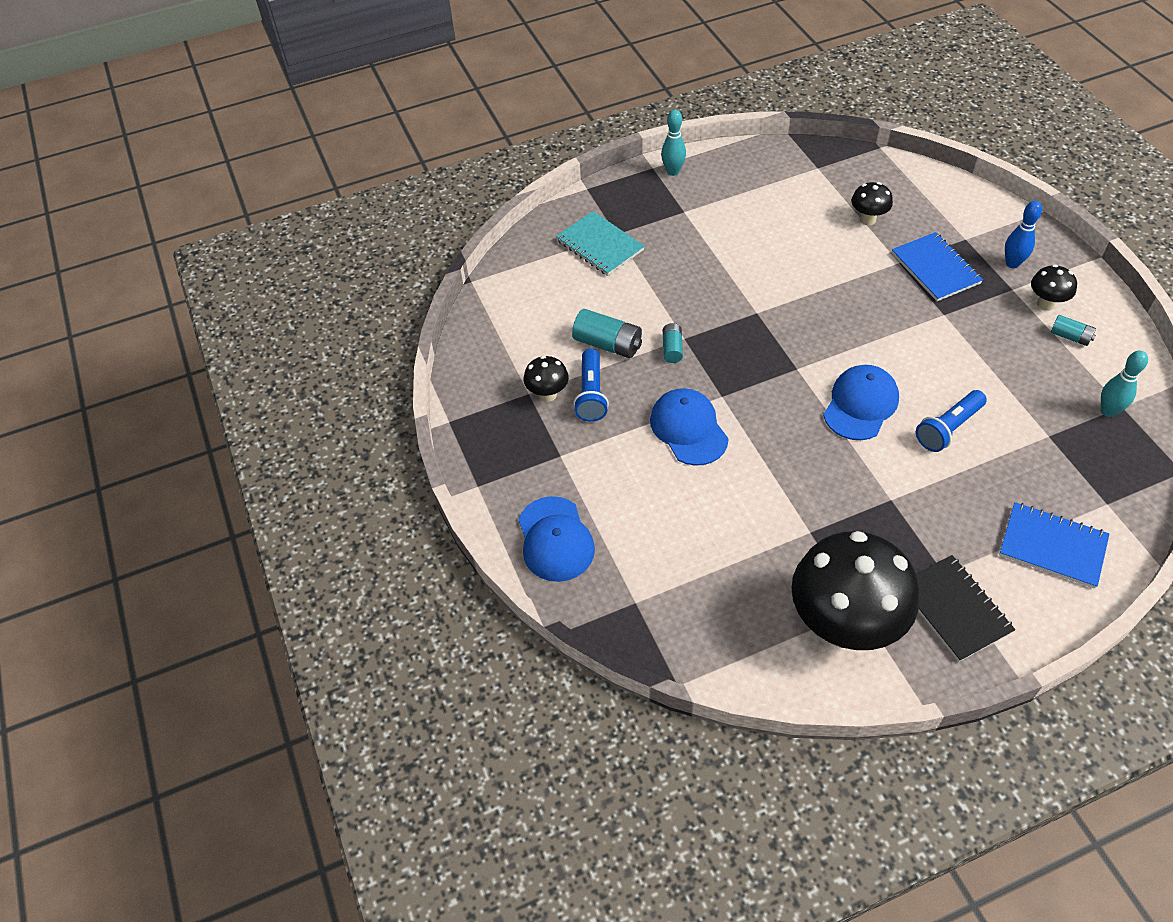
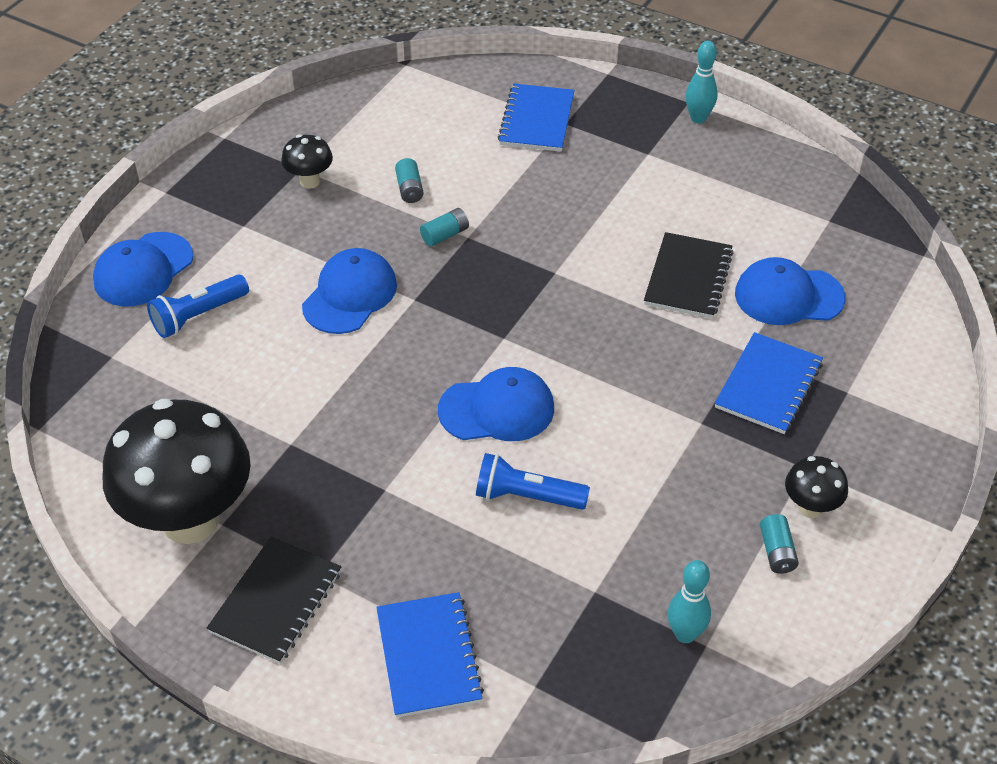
camera: 50 degrees right, 5 degrees down
turquoise notebook [556,211,645,276] -> blue notebook [498,84,575,152]
turquoise battery [572,309,642,358] -> turquoise battery [395,158,424,203], size x0.59
blue flashlight [573,349,609,422] -> blue flashlight moved to [147,274,249,338]
black mushroom [851,182,893,225] -> blue cap [735,257,846,325]
blue bowling pin [1005,201,1042,268] -> none
none -> black notebook [644,232,734,319]

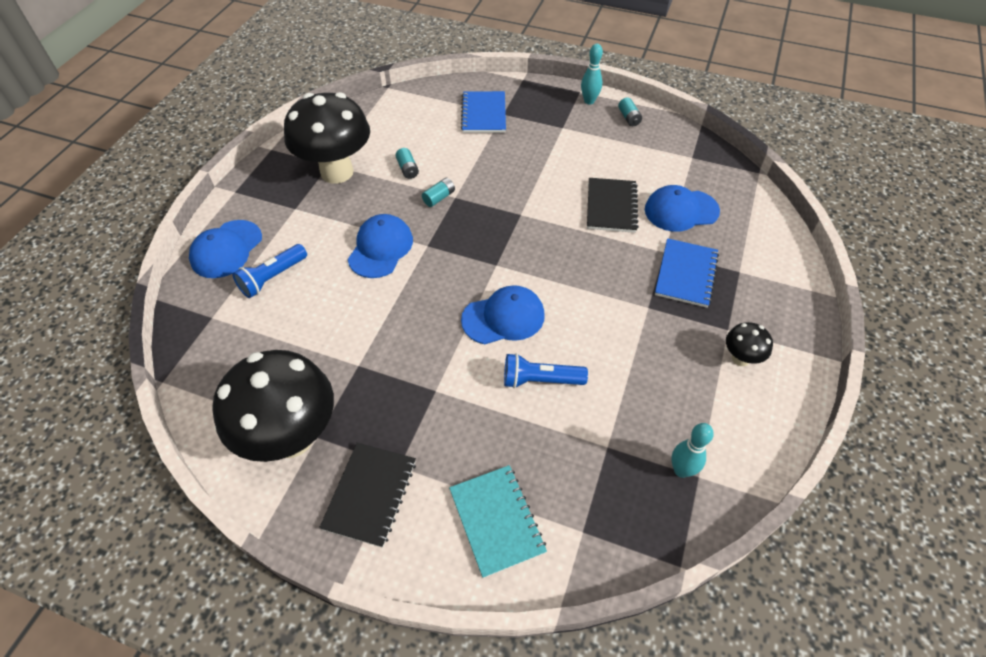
camera: 10 degrees left, 5 degrees up
black mushroom [281,134,333,189] -> black mushroom [284,92,370,184], size x2.27
blue notebook [376,592,484,718] -> turquoise notebook [449,465,547,578]
turquoise battery [760,514,799,574] -> turquoise battery moved to [618,98,642,126]

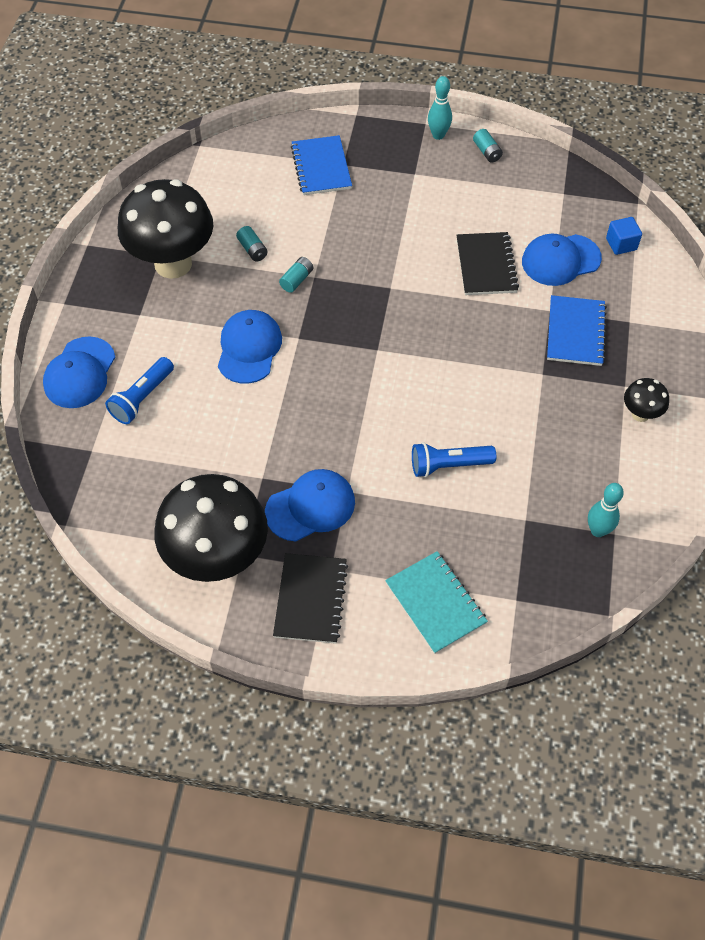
camera: 10 degrees left, 5 degrees up
blue cap [461,285,545,344] -> blue cap moved to [265,469,355,542]
none -> blue cube [606,217,642,255]

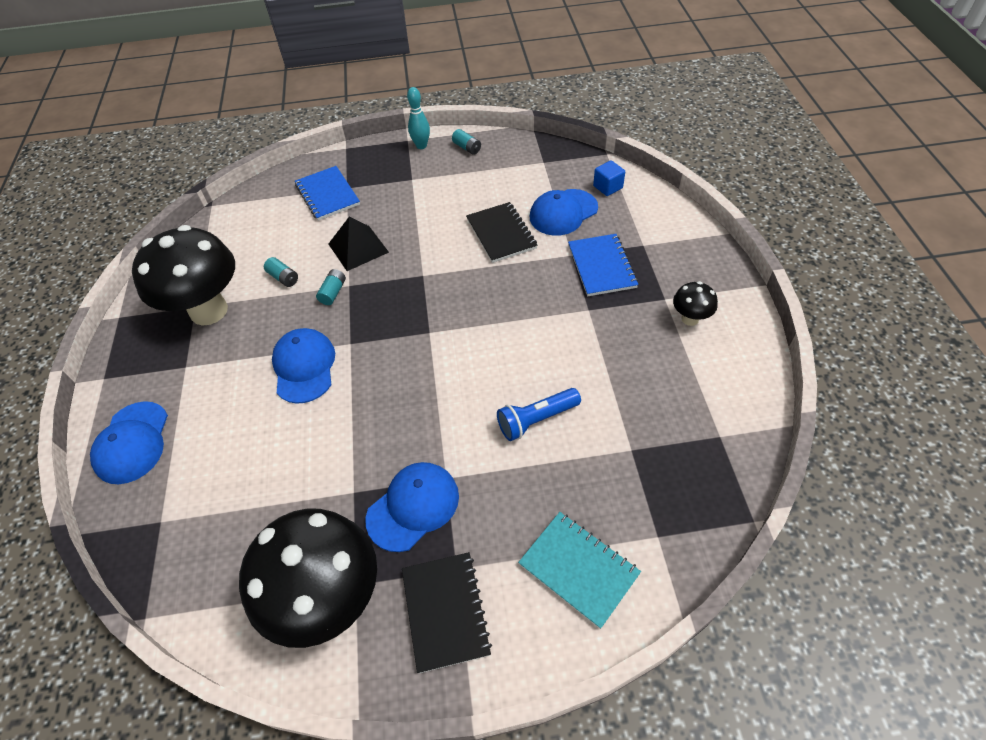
camera: 15 degrees left, 5 degrees down
blue flashlight [105,357,174,424] -> none
turquoise bowling pin [588,483,624,537] -> none
none -> black pyramid [329,217,389,271]

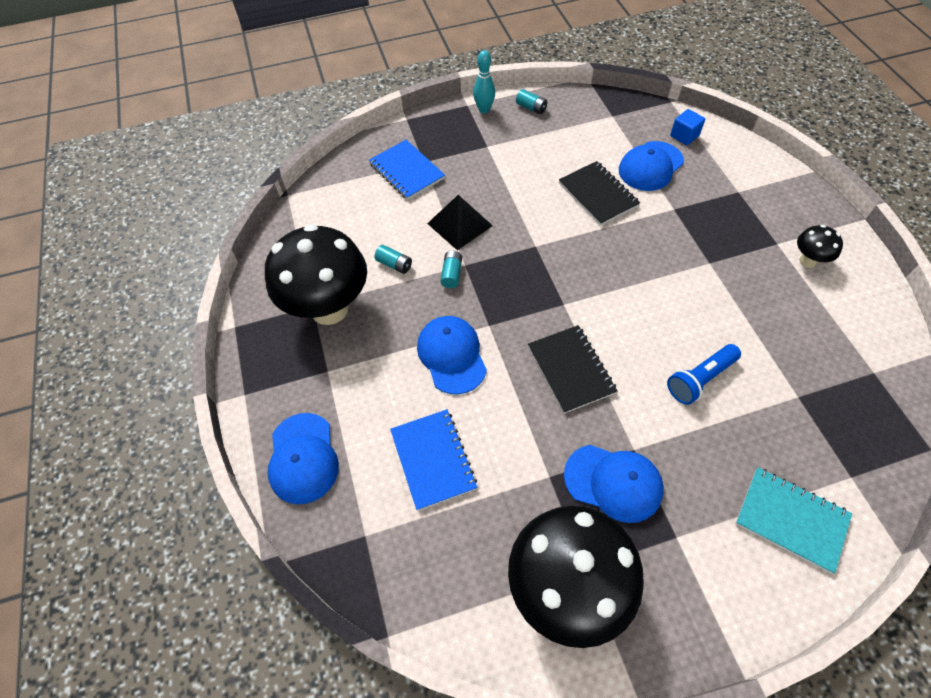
camera: 10 degrees left, 5 degrees up
blue cap [366,462,459,552] -> blue cap turned 75 degrees clockwise [564,445,664,523]
black notebook [402,552,492,673] -> black notebook moved to [528,325,618,414]
blue notebook [568,234,638,296] -> blue notebook moved to [390,409,477,511]

